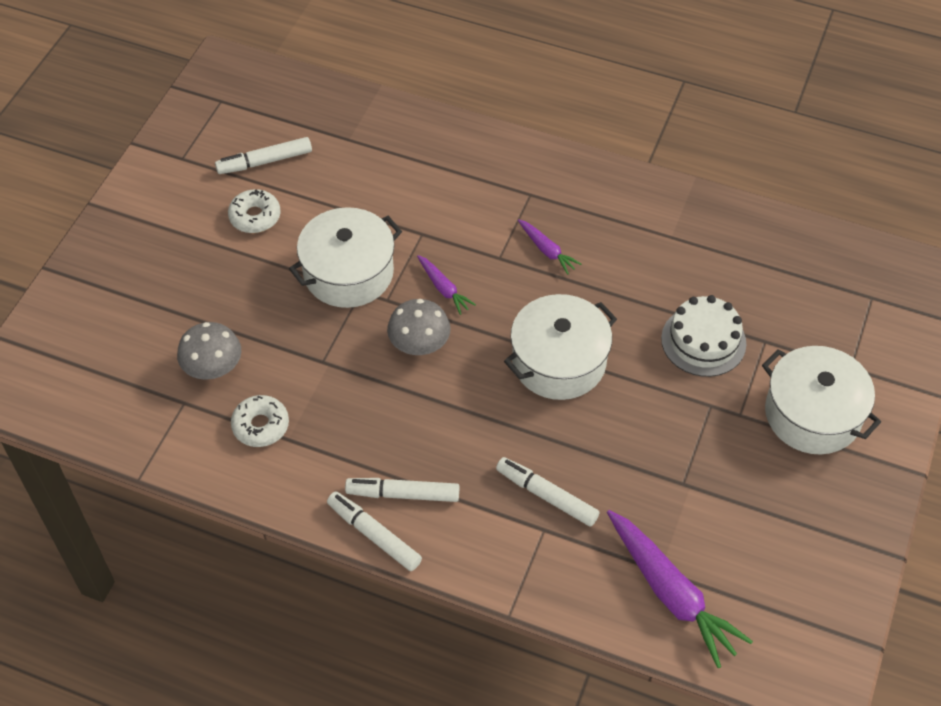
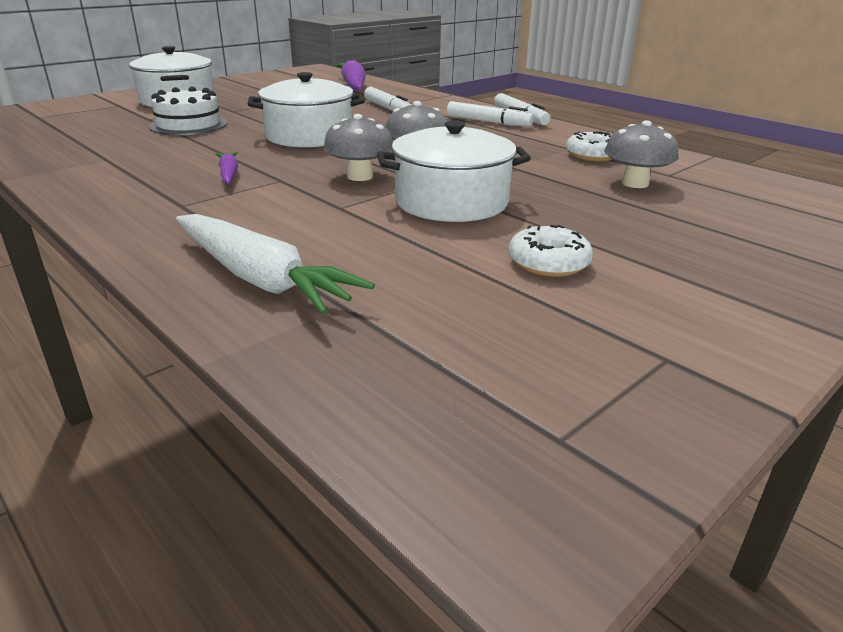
camera: 155 degrees left, 25 degrees down
white marker [215,137,312,174] -> none
purple carrot [417,255,476,315] -> grey mushroom [323,114,393,181]
none -> white carrot [176,214,375,314]

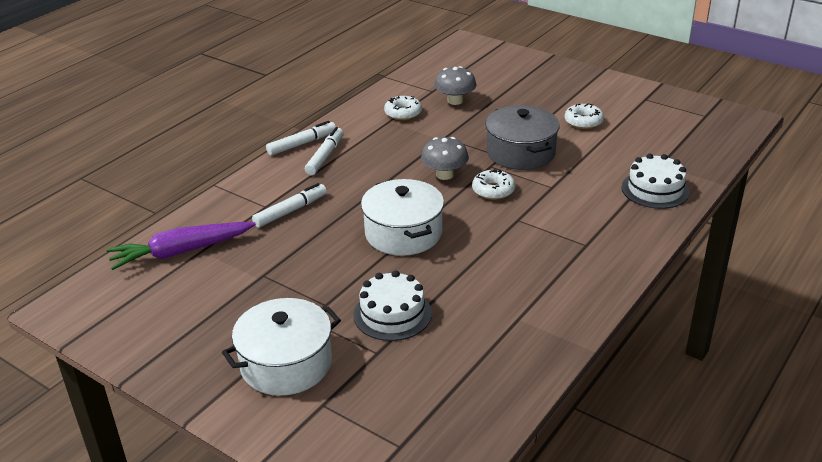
camera: 100 degrees left, 5 degrees up
white carrot [176,214,375,314] -> white cake [621,154,690,209]
purple carrot [216,152,238,184] -> none
grey mushroom [323,114,393,181] -> white donut [472,169,515,200]
white pot [377,121,531,222] -> grey pot [485,105,560,170]

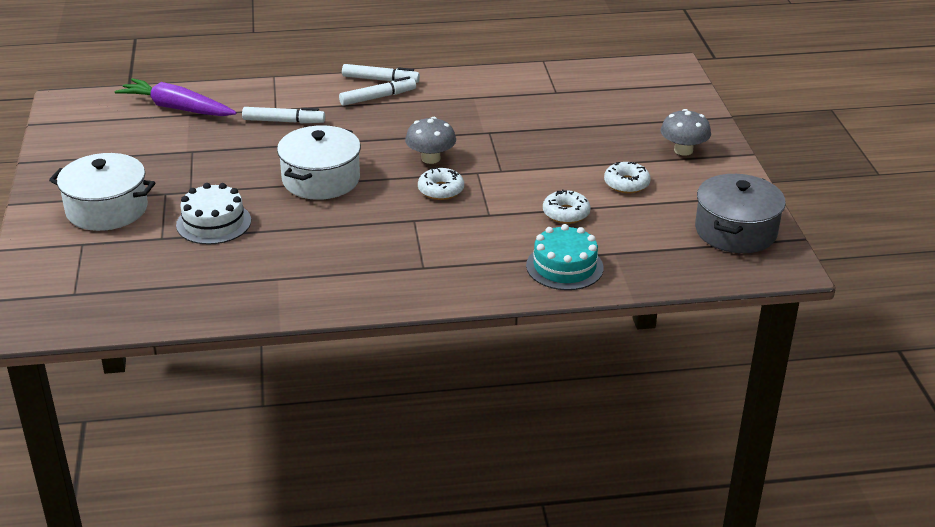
camera: 45 degrees right, 0 degrees up
white donut [384,96,422,120] -> white donut moved to [543,190,591,224]
grey mushroom [434,66,477,105] -> grey mushroom moved to [661,109,711,156]
grey pot [485,105,560,170] -> grey pot moved to [695,174,786,253]
white cake [621,154,690,209] -> turquoise cake [526,224,604,290]

